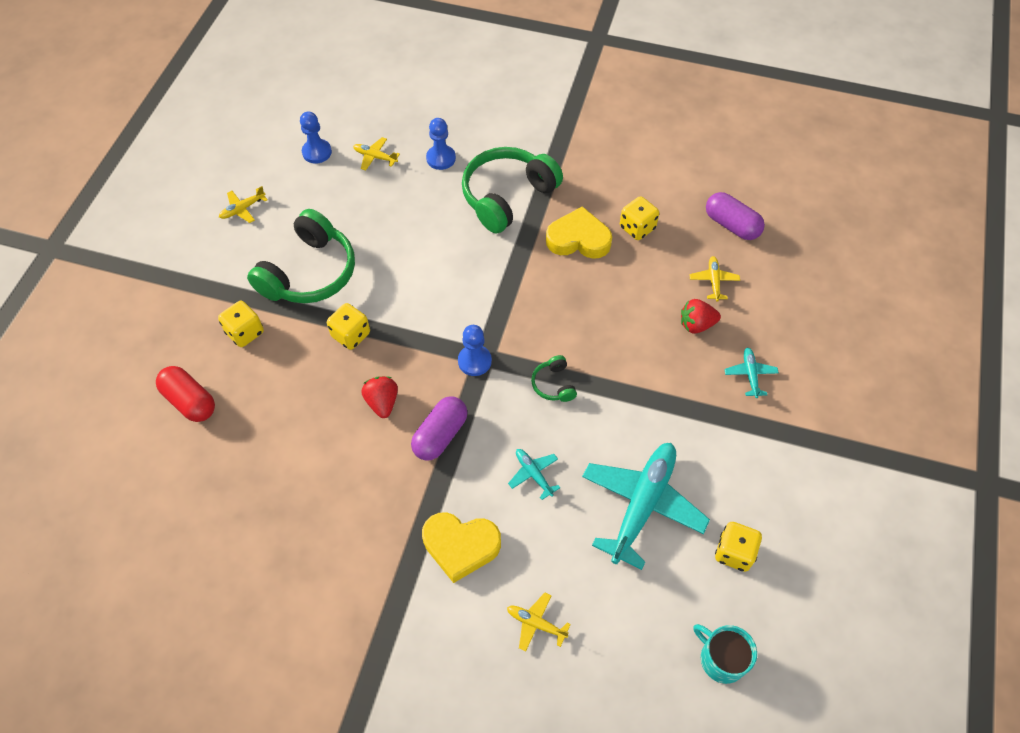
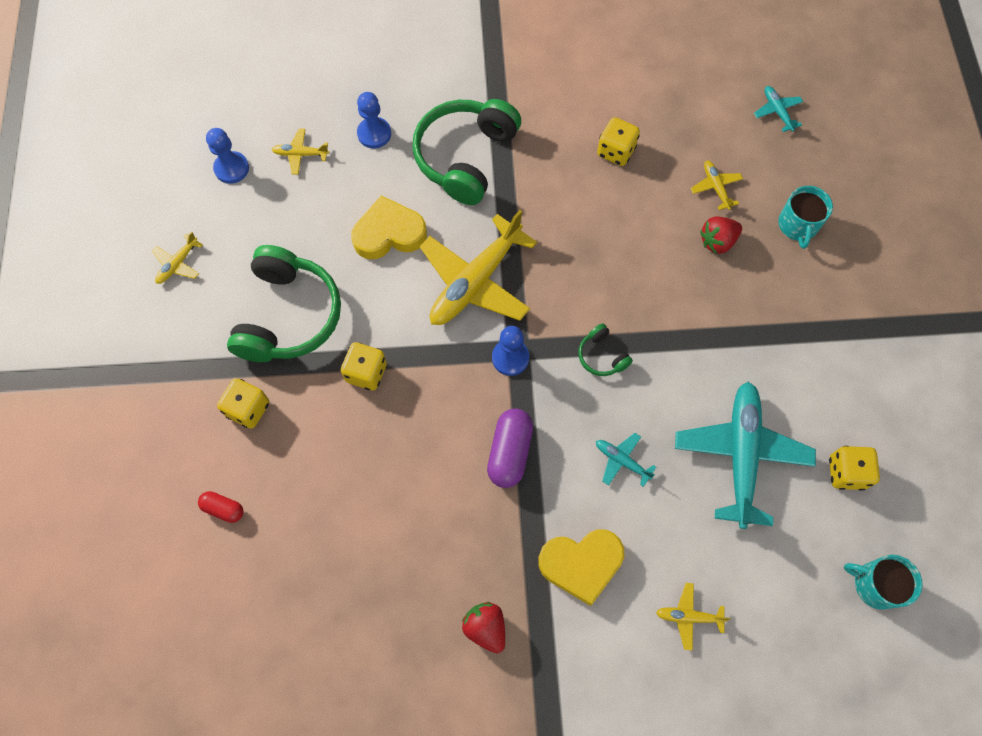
camera: 20 degrees left, 10 degrees up
red capsule [156,366,215,422] -> red capsule [198,491,243,523], size x0.58
red strawberry [361,376,398,418] -> red strawberry moved to [462,602,505,653]
yellow heart [546,206,612,259] -> yellow heart moved to [351,195,427,259]
purple capsule [706,192,765,240] -> none
turquoise plane [725,347,779,398] -> turquoise plane moved to [754,86,803,132]
none -> yellow plane [420,210,537,325]
none -> turquoise mug [778,186,833,249]

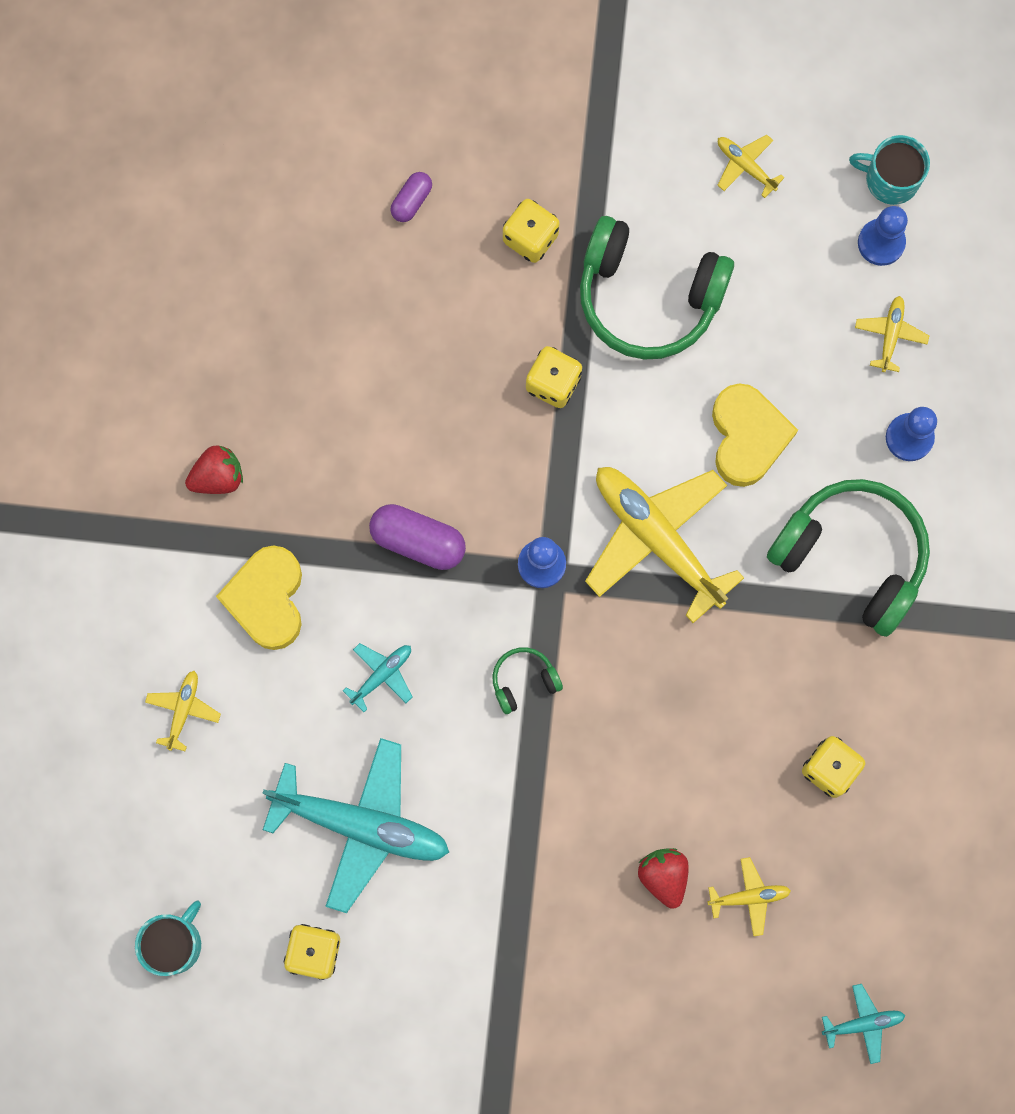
camera: 100 degrees right, 10 degrees up
red capsule [198,491,243,523] -> purple capsule [390,172,432,222]
turquoise mug [778,186,833,249] -> turquoise mug moved to [849,135,930,205]

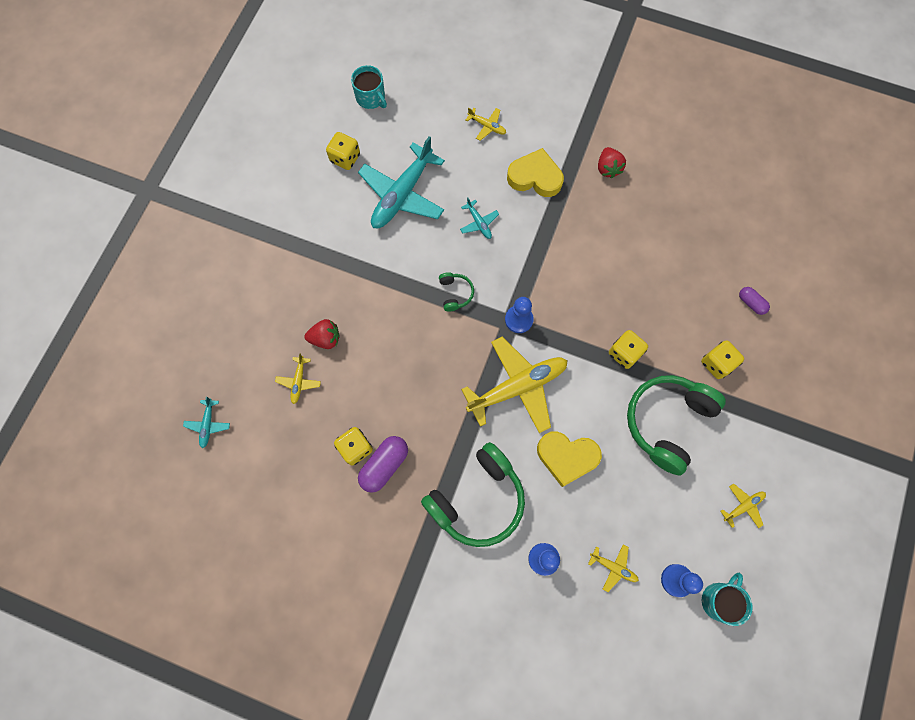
camera: 105 degrees right, 5 degrees down
purple capsule [369,504,466,570] -> purple capsule moved to [358,436,408,493]

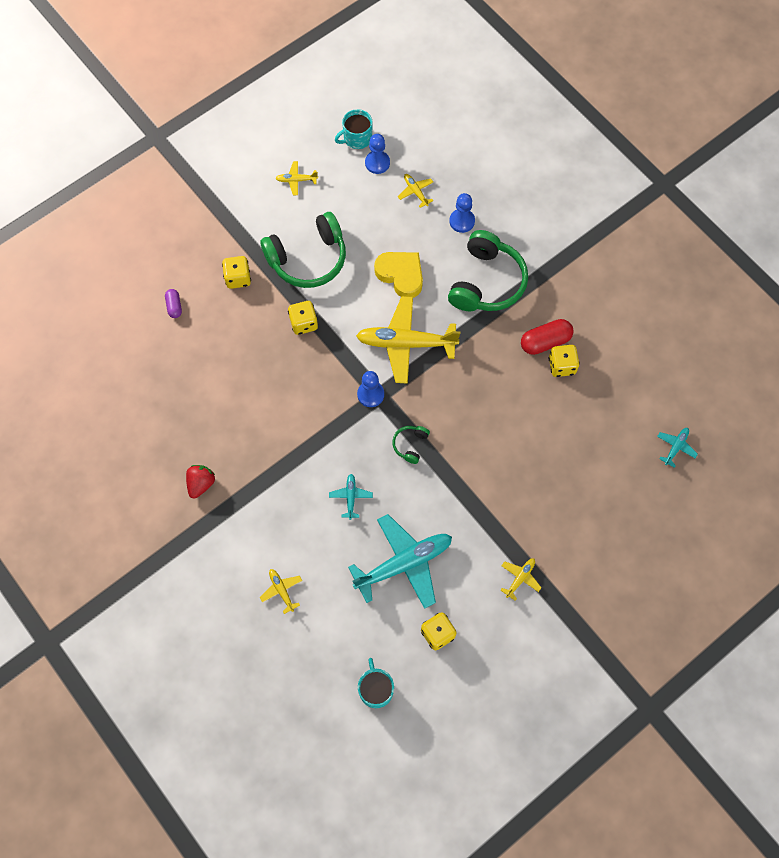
camera: 150 degrees left, 5 degrees down
yellow plane [275,354,321,404] -> yellow plane moved to [501,558,542,601]
red strawberry [304,319,340,349] -> none
purple capsule [358,436,408,493] -> red capsule [521,319,573,355]
green headphones [421,442,525,547] -> green headphones turned 120 degrees clockwise [448,230,528,311]
yellow heart [507,148,564,197] -> none

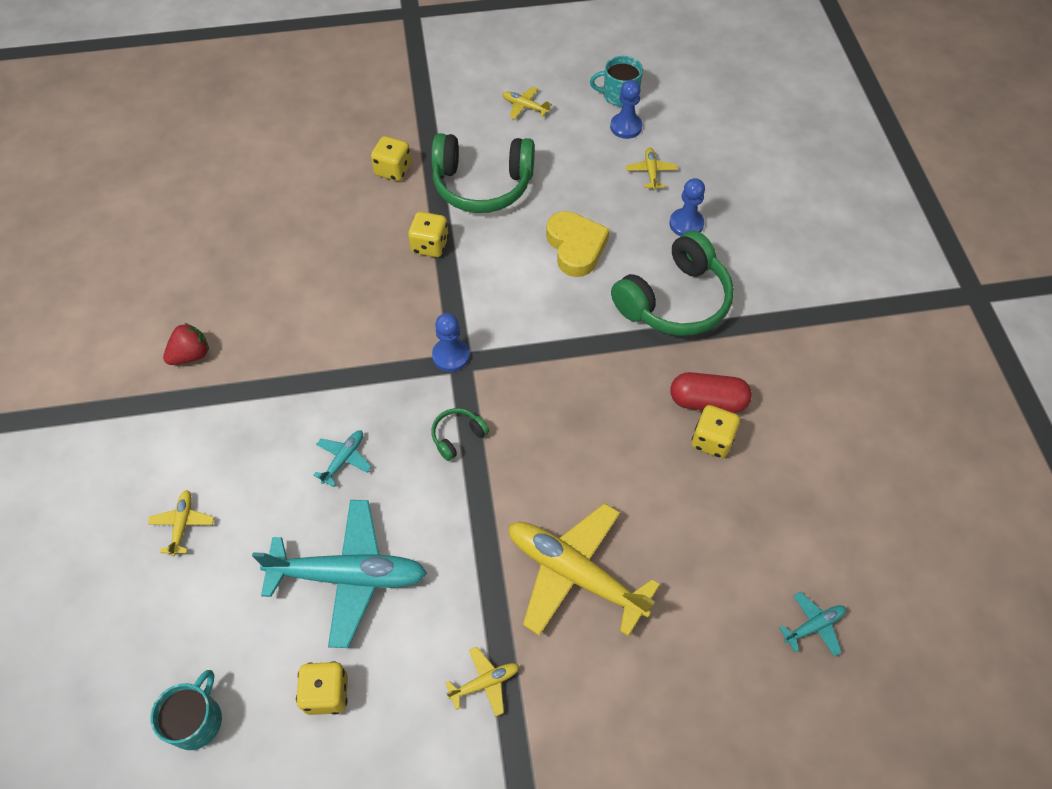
camera: 30 degrees right, 10 degrees down
purple capsule [165,289,182,318] -> none
yellow plane [356,296,460,384] -> yellow plane moved to [508,503,660,637]

